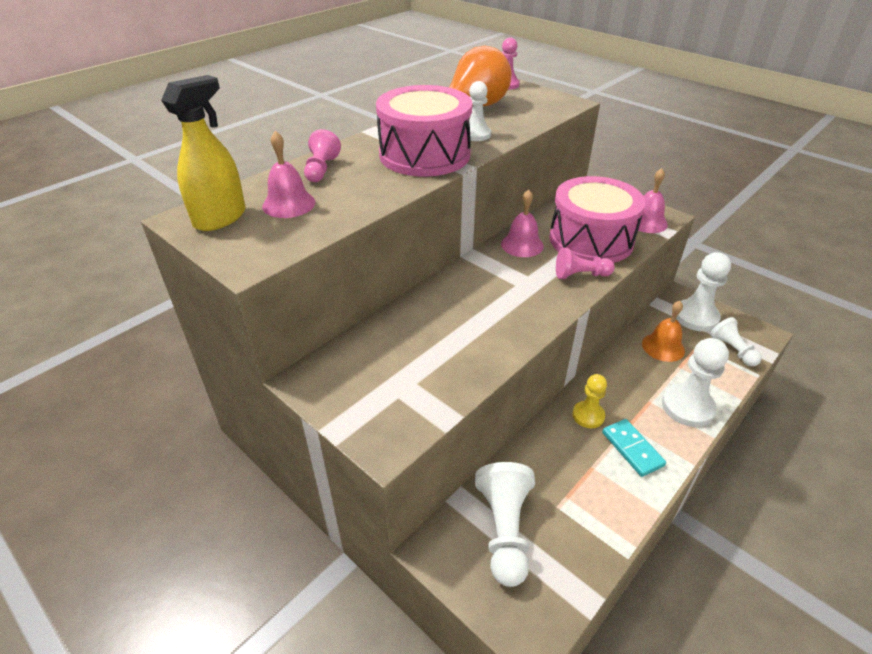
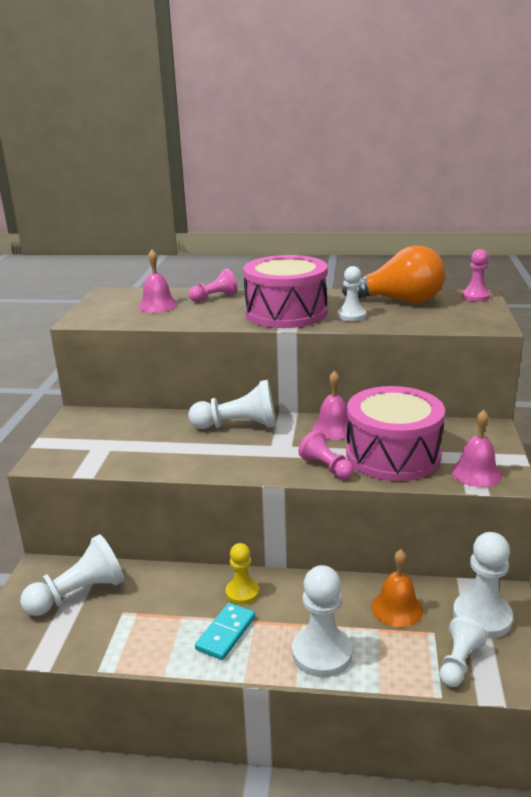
camera: 55 degrees right, 15 degrees down
yellow spray bottle [161,75,245,231] -> none
none -> white pawn [188,380,276,429]

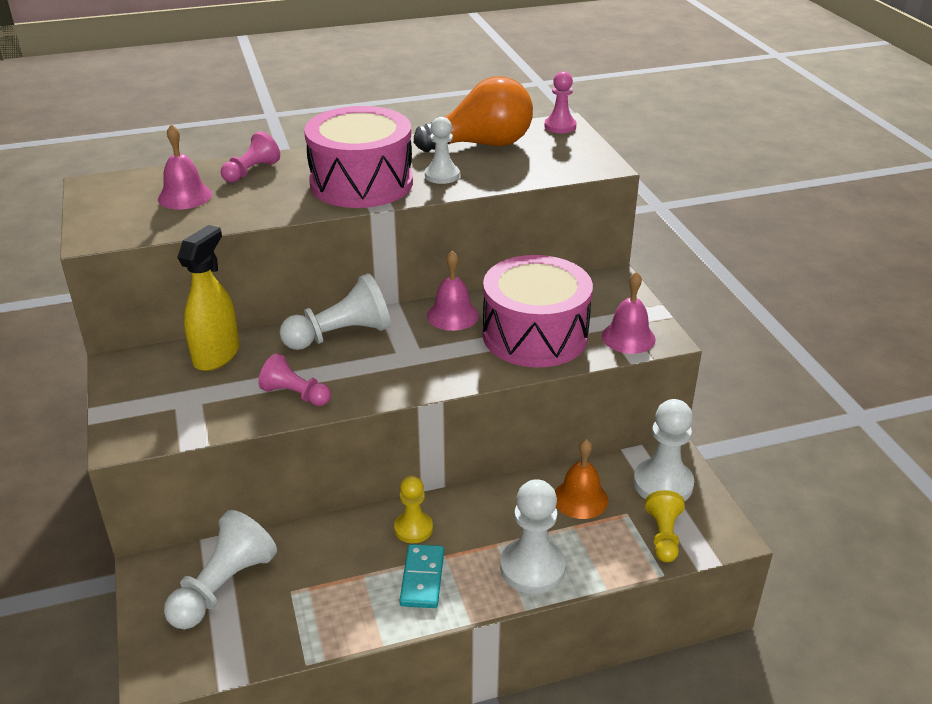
camera: 25 degrees left, 10 degrees up
pink pawn [298,430,354,479] -> pink pawn moved to [258,353,331,406]
white pawn [440,616,488,687] -> yellow pawn [645,490,685,562]
none -> yellow spray bottle [177,225,239,371]

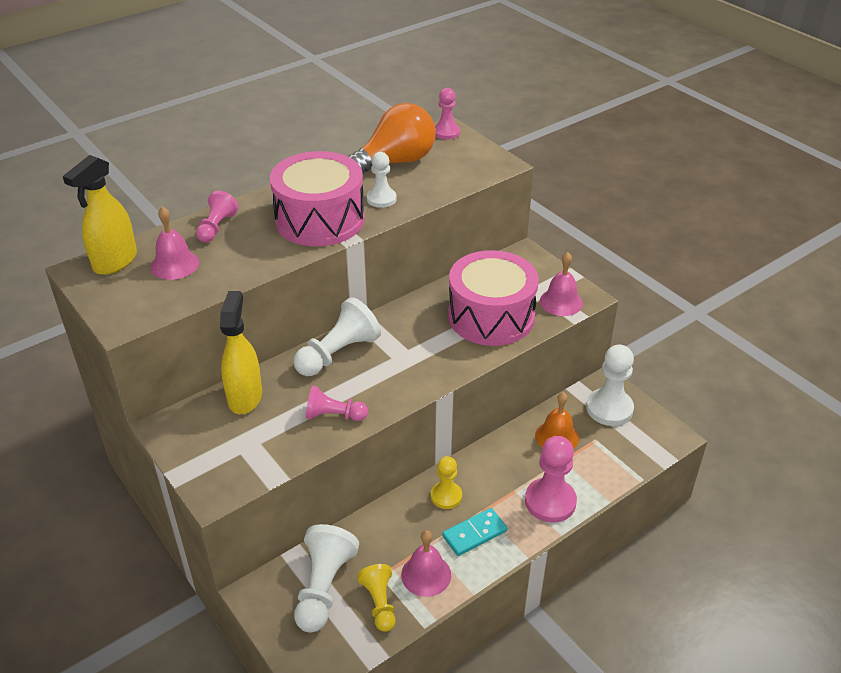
camera: 20 degrees left, 5 degrees up
turquoise domino [400,544,444,608] -> turquoise domino turned 75 degrees clockwise [442,508,507,556]
pink bell [427,251,479,331] -> pink bell moved to [401,530,451,597]
white pawn [500,479,565,594] -> pink pawn [525,436,577,523]
yellow pawn [645,490,685,562] -> yellow pawn moved to [357,564,396,632]
none -> yellow spray bottle [63,155,137,275]

